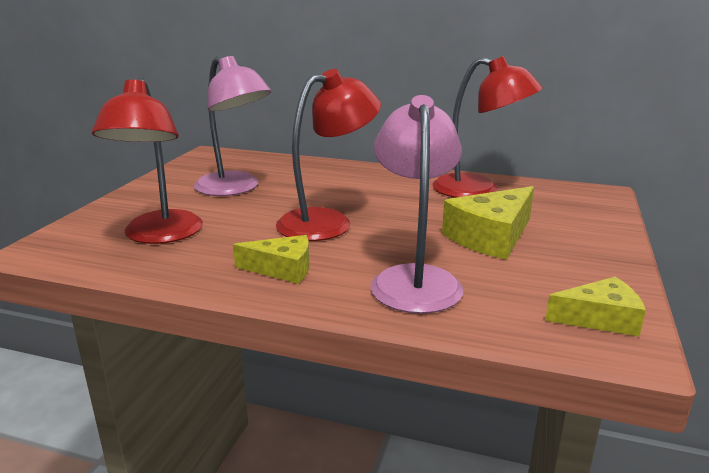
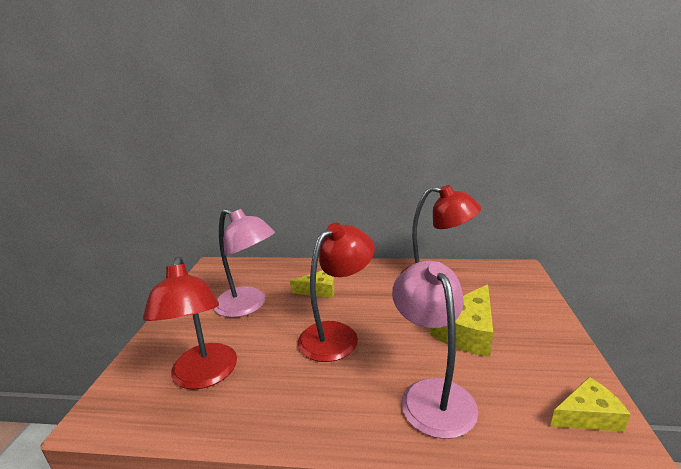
camera: 10 degrees left, 0 degrees up
yellow cheese [233,235,309,284] -> yellow cheese moved to [290,270,334,298]

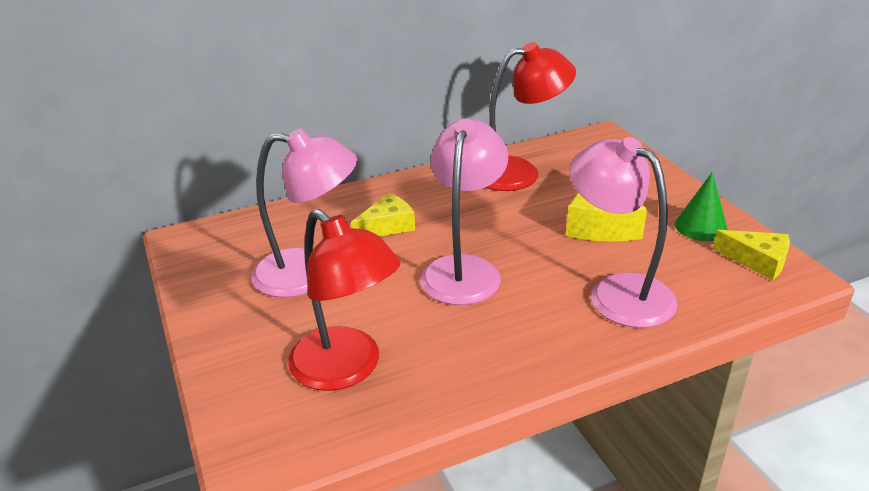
camera: 30 degrees left, 10 degrees up
red lamp [298,223,375,362] -> pink lamp [420,119,508,305]
yellow cheese [550,377,631,432] -> yellow cheese turned 75 degrees clockwise [713,230,790,280]
none -> green cone [675,172,728,241]

